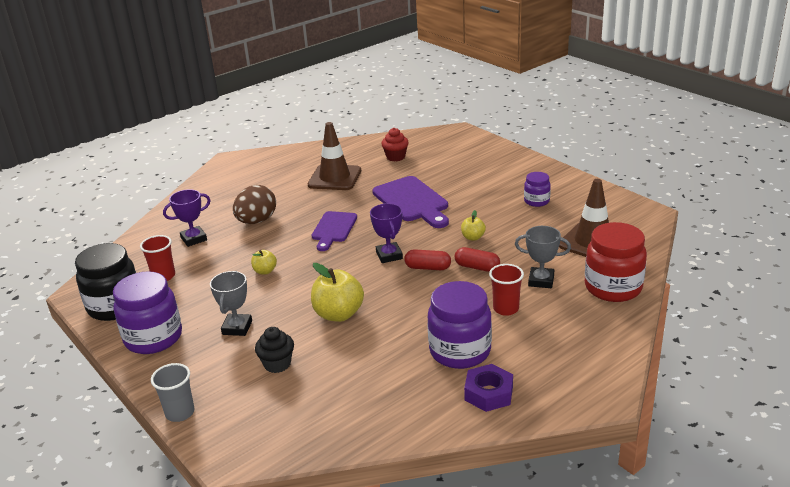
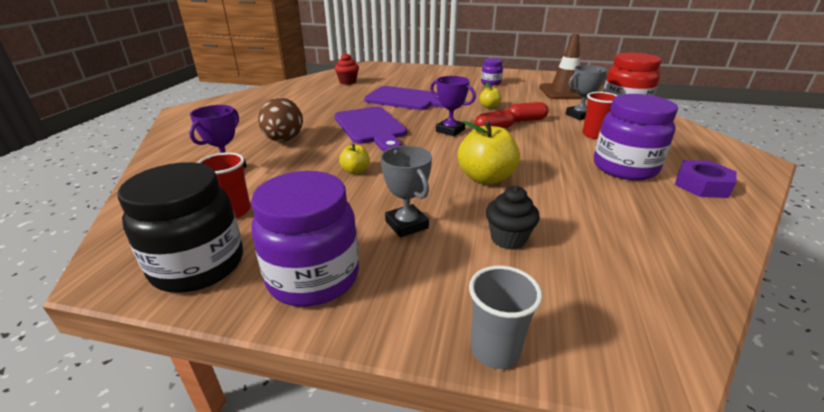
camera: 40 degrees left, 0 degrees up
brown traffic cone [308,122,361,190] -> none
purple cutting board [311,211,357,251] -> purple cutting board [334,107,407,152], size x1.53

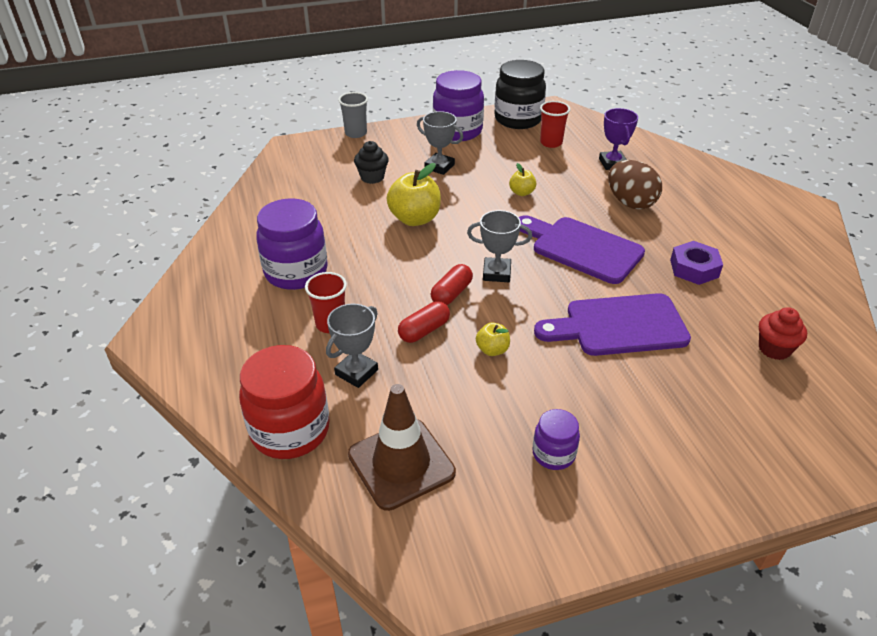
camera: 150 degrees right, 10 degrees up
purple trophy [430,76,476,136] -> grey trophy [467,210,532,282]
purple nut [675,160,737,198] -> purple nut moved to [670,241,723,285]

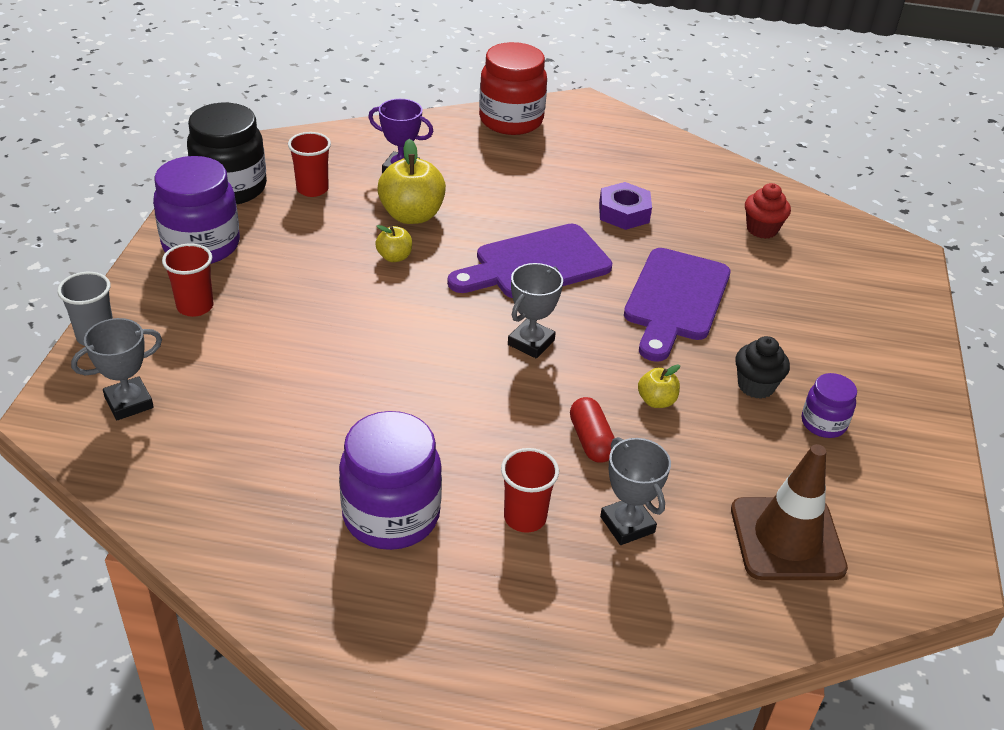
camera: 65 degrees left, 0 degrees up
red jar [239,345,329,459] -> red jar moved to [479,42,547,135]
black cupcake [354,141,389,184] -> black cupcake moved to [735,336,790,399]
yellow apple [387,163,441,226] -> yellow apple moved to [377,139,446,224]
grey trophy [417,111,463,175] -> grey trophy moved to [71,318,162,420]
red capsule [431,264,473,305] -> none
brown egg [608,160,662,209] -> none
none -> red cup [162,244,213,317]

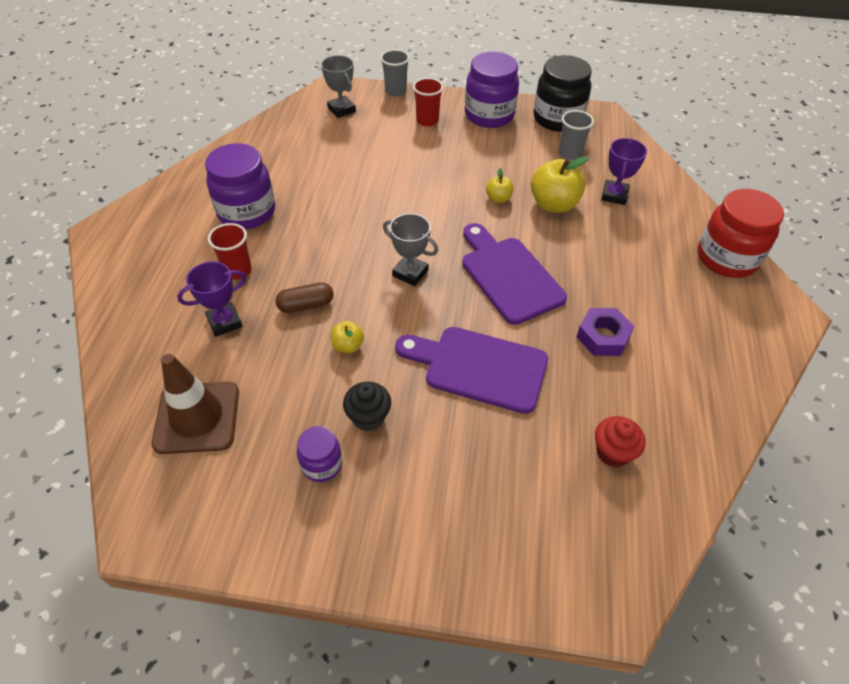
camera: 90 degrees right, 10 degrees up
red cup [288,132,331,197] -> grey cup [559,110,594,160]
red capsule [570,397,615,463] -> brown capsule [275,282,334,313]
grey trophy [600,437,671,545] -> purple trophy [177,261,246,337]

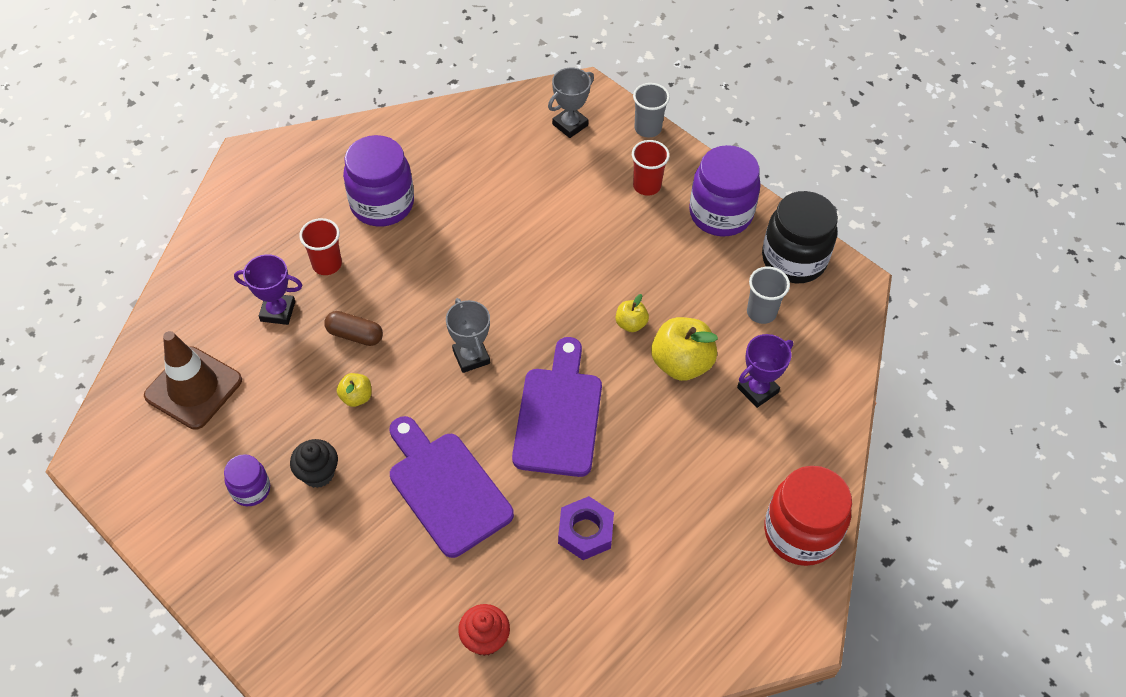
camera: 35 degrees right, 5 degrees up
grey trophy [321,55,356,118] -> grey trophy turned 45 degrees clockwise [548,67,594,138]

